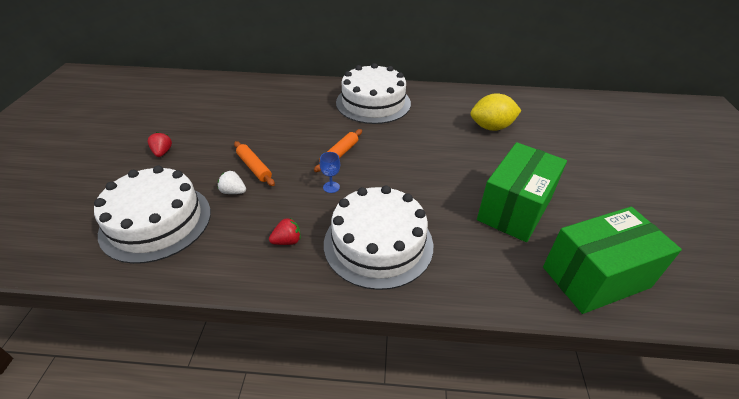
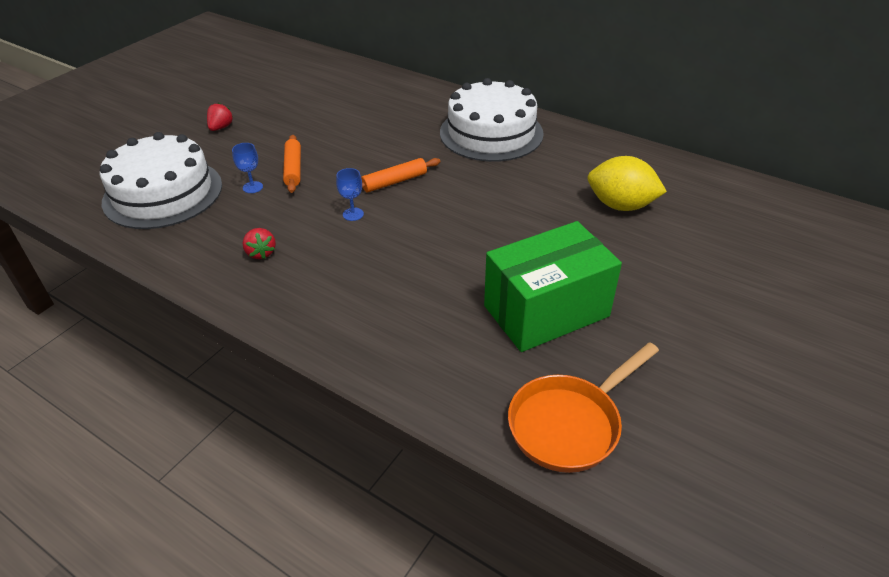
camera: 30 degrees right, 0 degrees up
white strawberry [218,171,246,194] -> blue goblet [232,143,263,193]
red strawberry [269,218,301,245] -> red strawberry turned 60 degrees clockwise [243,228,276,259]
white cake [324,186,433,290] -> none
green box [543,207,682,314] -> orange pan [508,342,659,473]

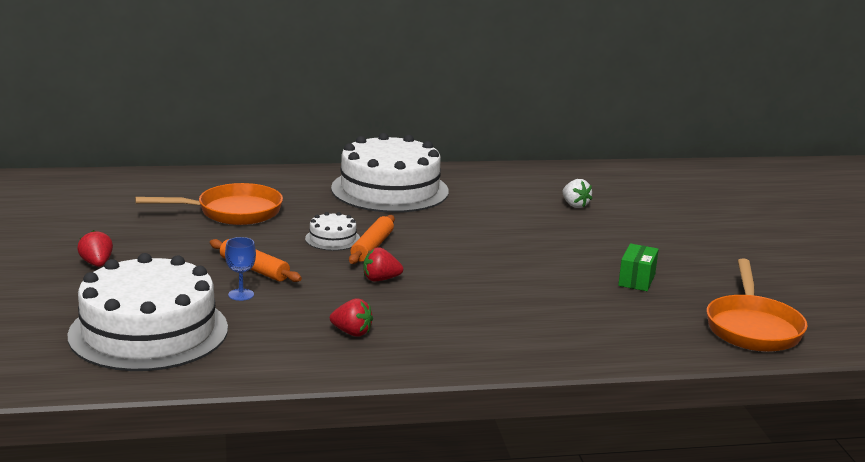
camera: 45 degrees left, 20 degrees down
blue goblet [336,168,364,221] -> red strawberry [364,247,403,281]
green box [484,221,622,352] -> green box [618,243,659,291], size x0.42
yellow lemon [588,156,667,211] -> white strawberry [562,179,592,208]
none -> orange pan [135,183,283,225]
none -> white cake [305,212,360,251]

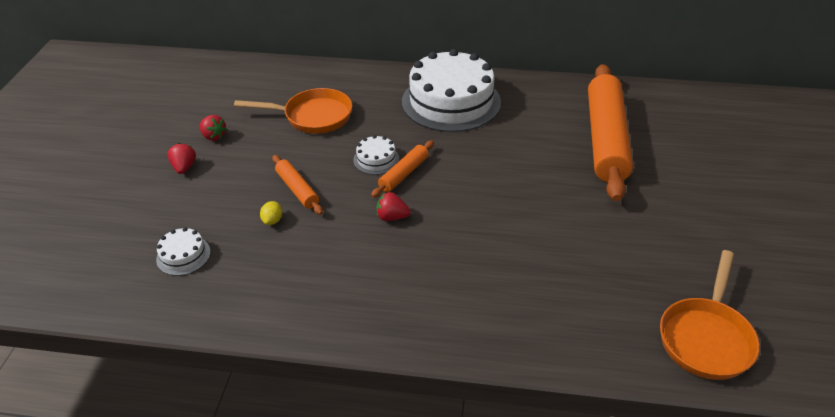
camera: 20 degrees right, 20 degrees up
white cake [67,253,228,371] -> white cake [156,227,211,276], size x0.42
blue goblet [225,237,256,301] -> yellow lemon [260,201,282,225]
red strawberry [330,299,373,336] -> red strawberry moved to [200,115,227,141]
white strawberry [562,179,592,208] -> orange rolling pin [588,64,633,201]
green box [618,243,659,291] -> none

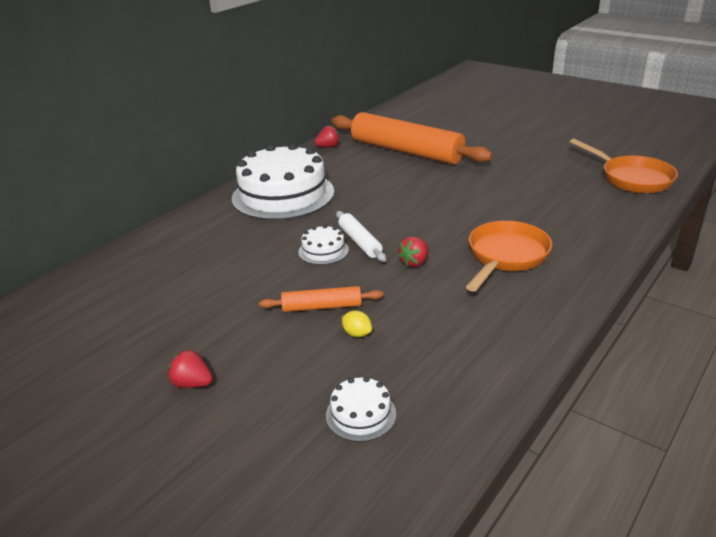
camera: 60 degrees left, 10 degrees down
red strawberry [200,115,227,141] -> red strawberry moved to [314,126,340,148]
orange pan [234,88,352,134] -> orange pan moved to [466,221,552,292]
orange rolling pin [371,140,434,198] -> white rolling pin [336,211,386,262]

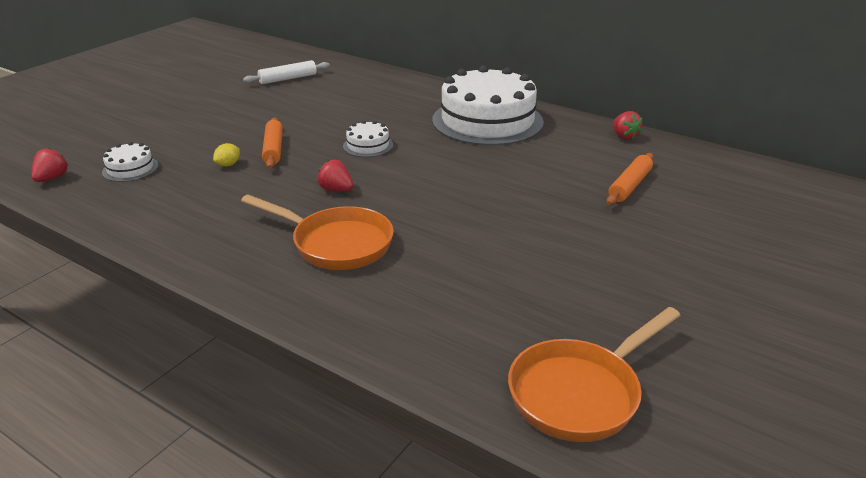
camera: 85 degrees right, 0 degrees up
red strawberry [168,350,213,388] -> red strawberry moved to [31,147,69,182]
orange rolling pin [331,112,493,164] -> orange rolling pin [606,153,654,205], size x0.45
white rolling pin [336,211,386,262] -> white rolling pin moved to [243,60,330,84]

